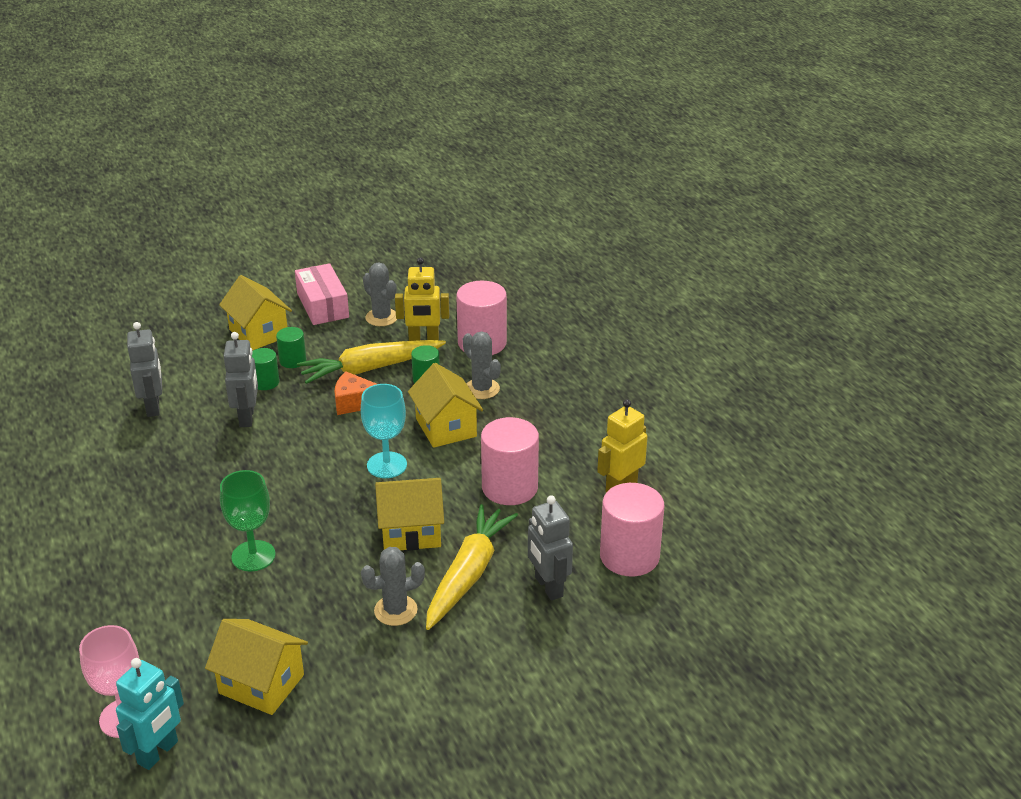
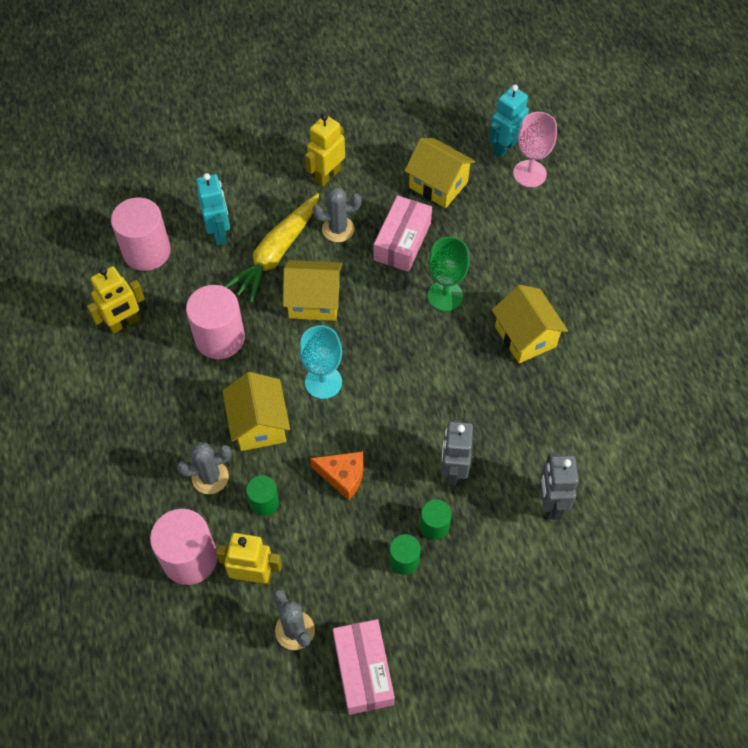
camera: 170 degrees left, 25 degrees up
yellow house [219,275,292,350] -> yellow house moved to [492,285,568,363]
yellow carrot [297,340,446,384] -> none
grey cactus [463,332,501,399] -> grey cactus turned 75 degrees counterclockwise [177,442,231,494]
grey robot [528,495,573,601] -> turquoise robot [196,173,230,245]
none -> yellow robot [305,114,345,187]
none -> pink box [374,195,432,272]

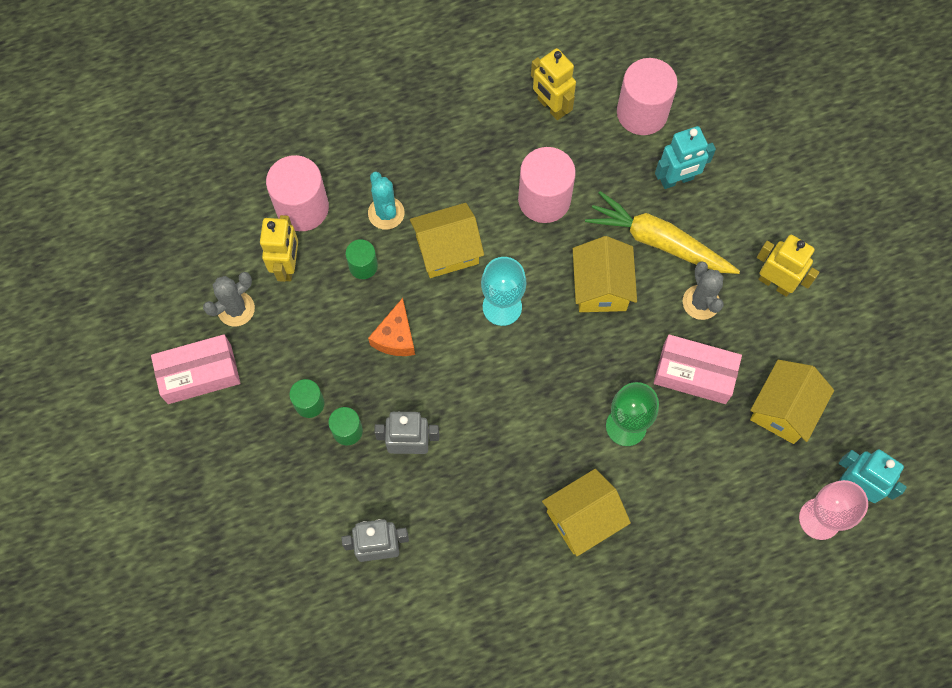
camera: 85 degrees right, 10 degrees up
grey cactus [177,442,231,494] -> turquoise cactus [368,171,404,230]

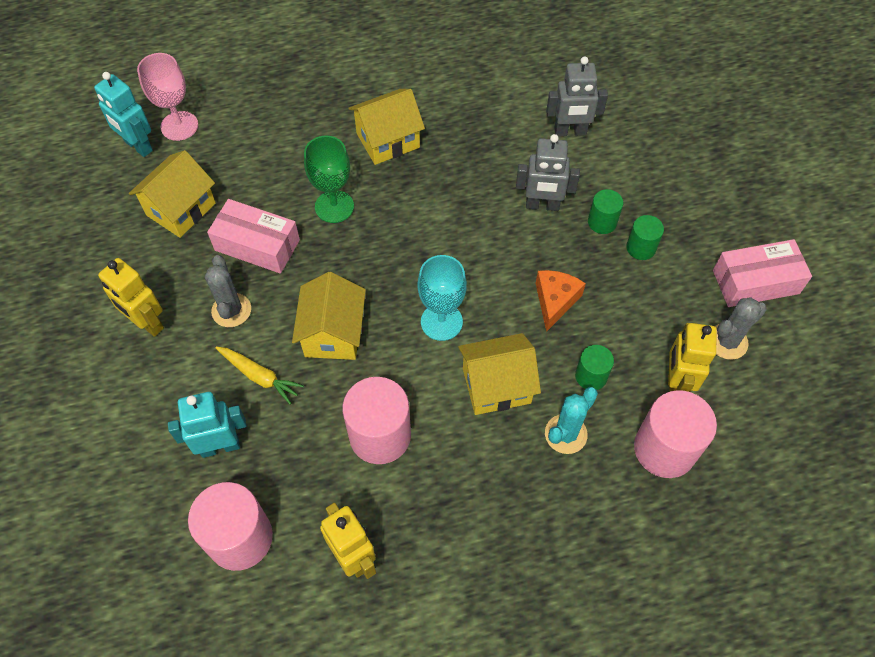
camera: 175 degrees left, 10 degrees down
turquoise cactus [368,171,404,230] -> turquoise cactus turned 60 degrees clockwise [545,387,598,454]
yellow carrot [585,191,740,274] -> yellow carrot [215,346,304,405], size x0.57

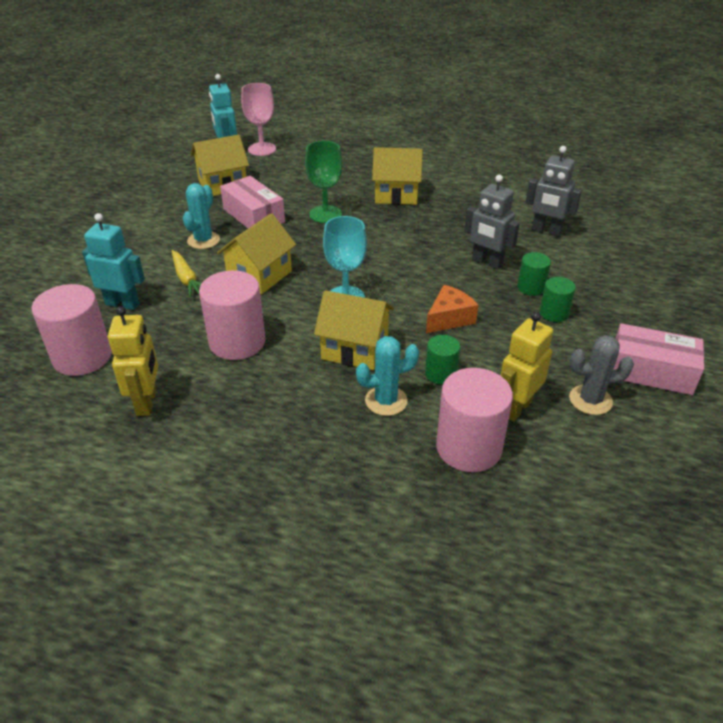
camera: 30 degrees right, 20 degrees down
yellow robot [98,258,164,337] -> none
grey cactus [205,255,251,327] -> turquoise cactus [183,183,220,249]

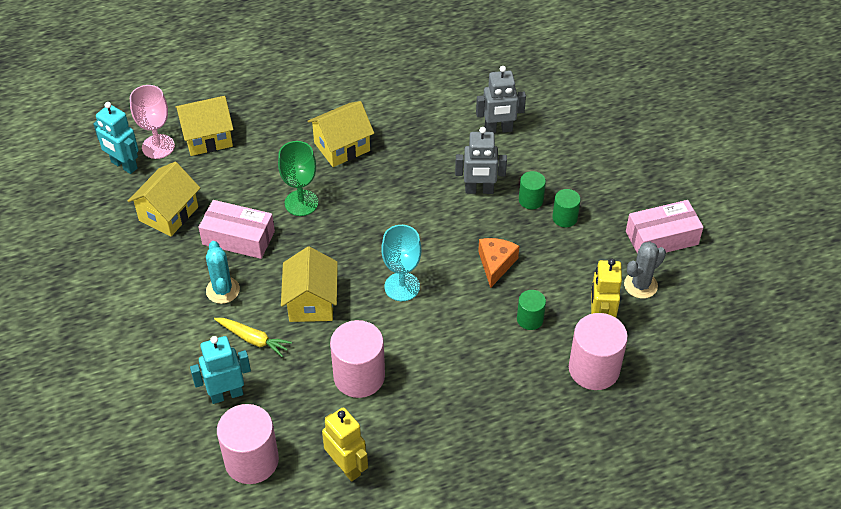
camera: 35 degrees left, 10 degrees up
yellow house [314,290,394,370] -> yellow house moved to [175,96,234,156]
turquoise cactus [356,336,419,416] -> none

